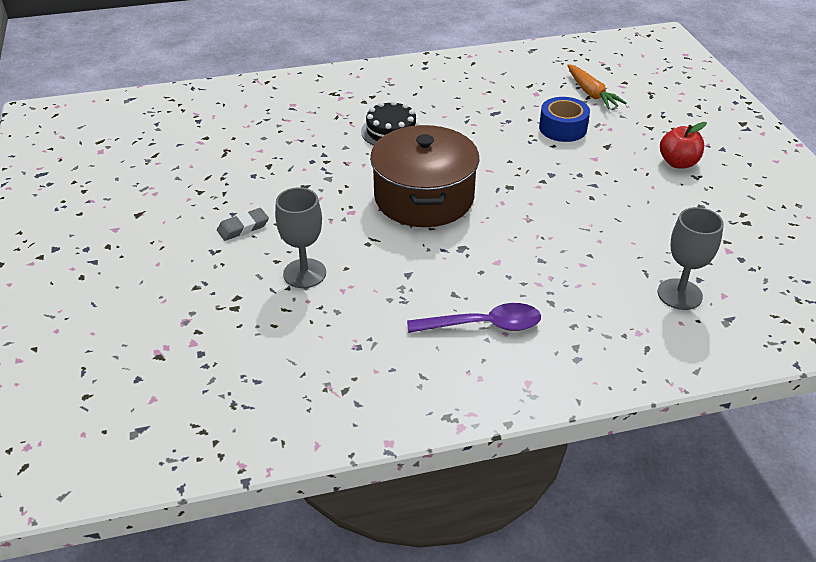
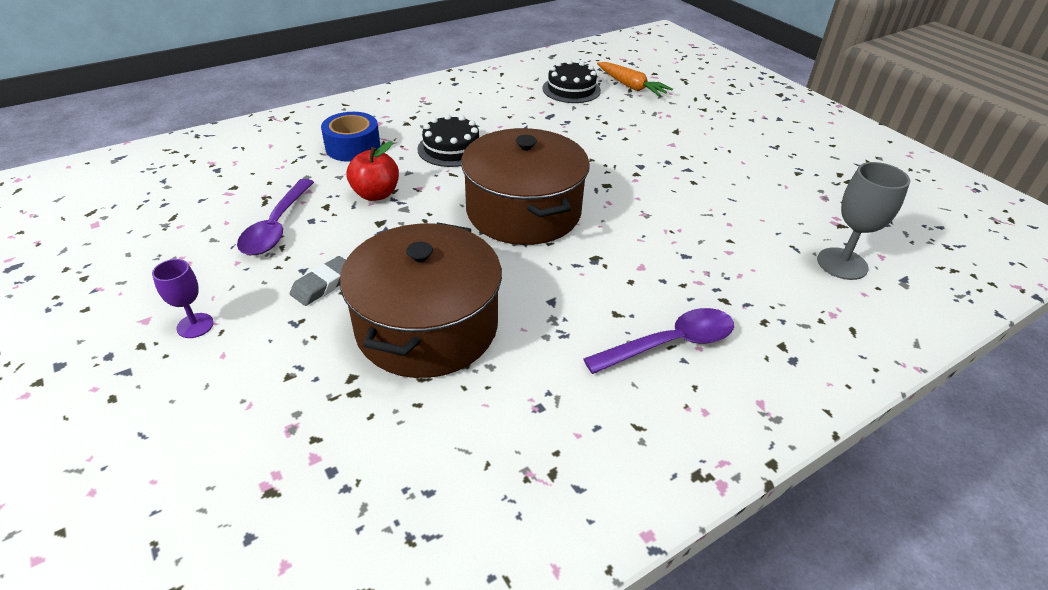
camera: 20 degrees left, 0 degrees up
grey goblet [275,187,326,288] -> brown pot [340,222,502,378]
blue tape [539,97,590,142] -> blue tape moved to [321,112,380,162]
red apple [660,122,707,169] -> red apple moved to [346,141,399,201]
none -> purple goblet [152,259,214,338]
none -> purple spoon [237,179,314,255]
none -> black cake [542,60,601,103]

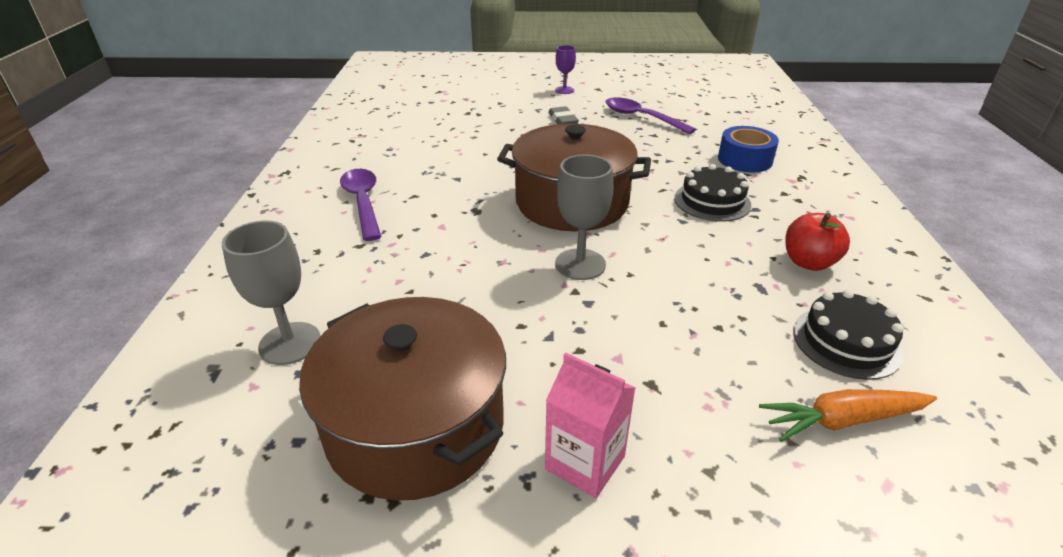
camera: 125 degrees right, 5 degrees down
brown pot [340,222,502,378] -> brown pot moved to [299,297,506,501]
red apple [346,141,399,201] -> red apple moved to [786,213,850,271]
purple spoon [584,308,734,374] -> purple spoon turned 150 degrees clockwise [340,169,381,241]
none -> pink carton [545,353,635,498]
none -> grey goblet [555,155,613,280]

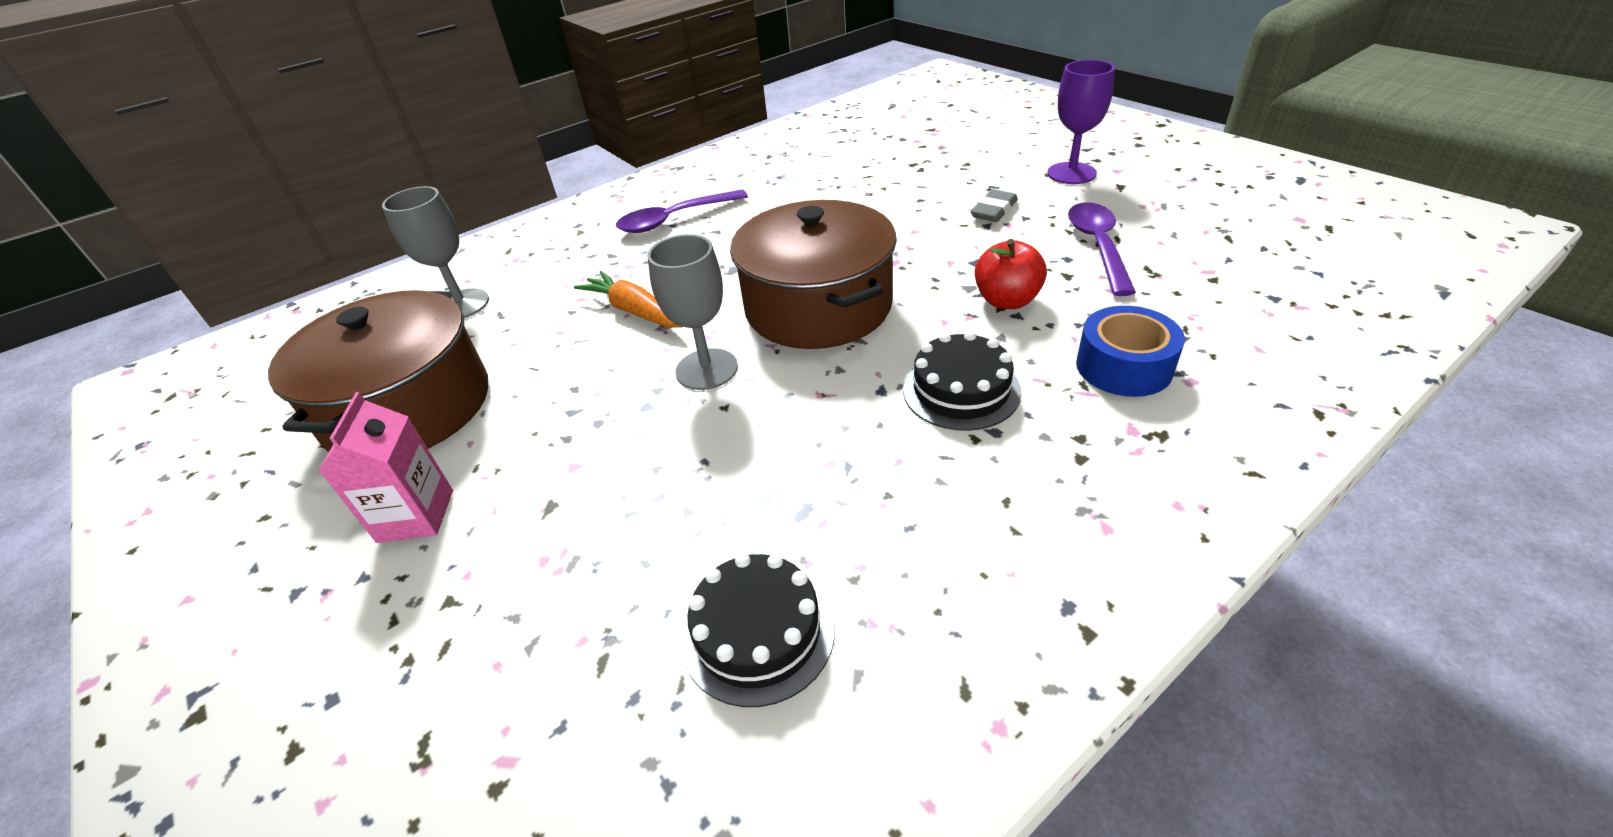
camera: 55 degrees right, 5 degrees up
purple spoon [340,169,381,241] -> purple spoon turned 150 degrees counterclockwise [616,189,748,233]
purple goblet [555,45,576,94] -> purple goblet [1047,60,1115,184], size x1.62
orange carrot [759,389,937,442] -> orange carrot moved to [574,271,682,328]
red apple [786,213,850,271] -> red apple moved to [975,239,1047,309]

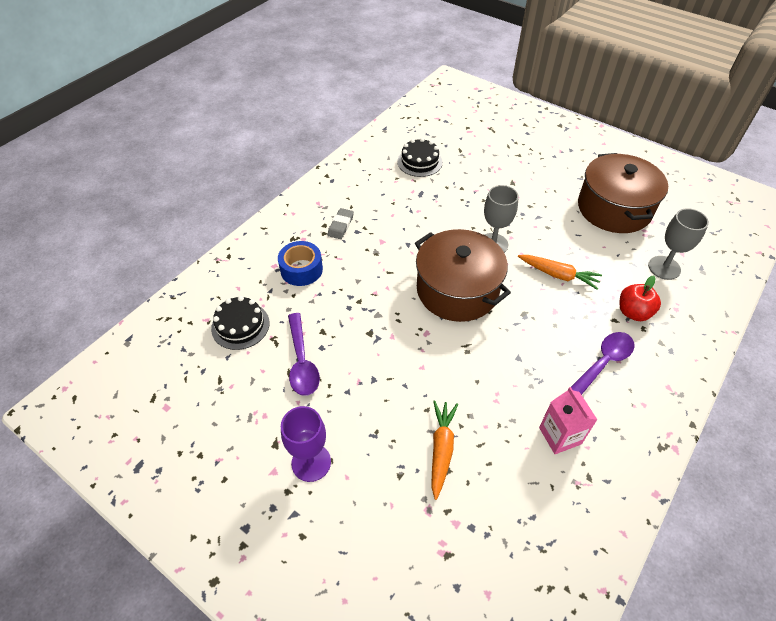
camera: 160 degrees right, 10 degrees up
pink carton [319,392,453,543] -> pink carton moved to [539,387,598,454]
black cake [903,331,1021,431] -> black cake moved to [211,296,270,350]
grey eraser [971,189,1018,222] -> grey eraser moved to [328,208,354,239]
red apple [975,239,1047,309] -> red apple moved to [619,275,661,321]
none -> orange carrot [431,400,458,500]

